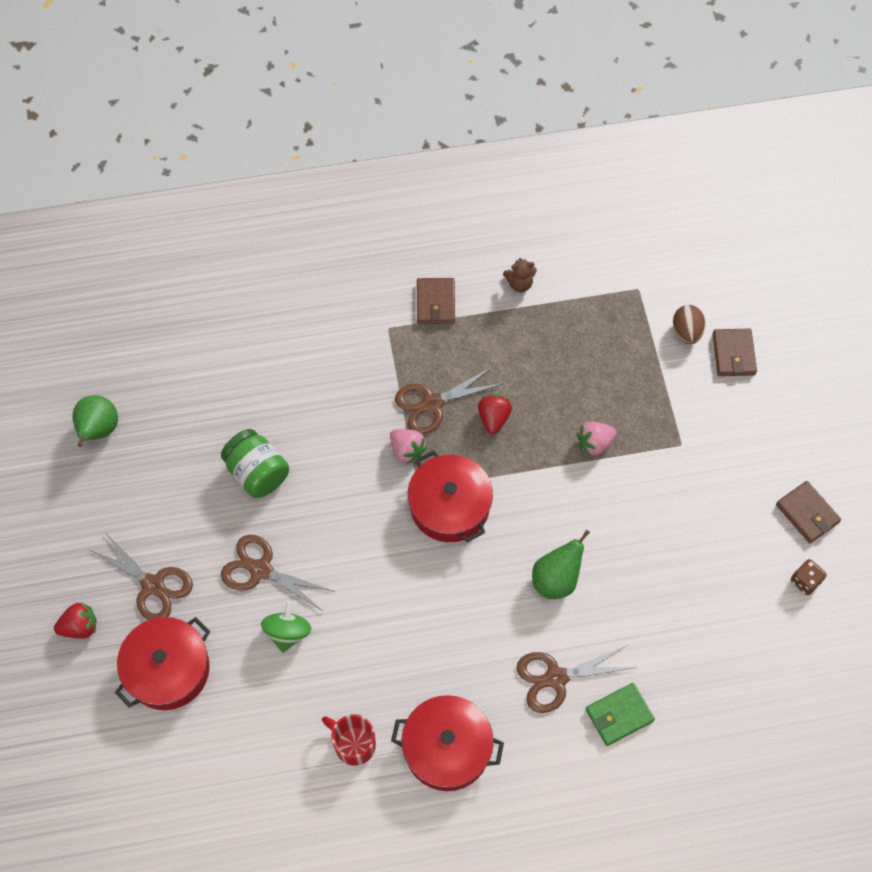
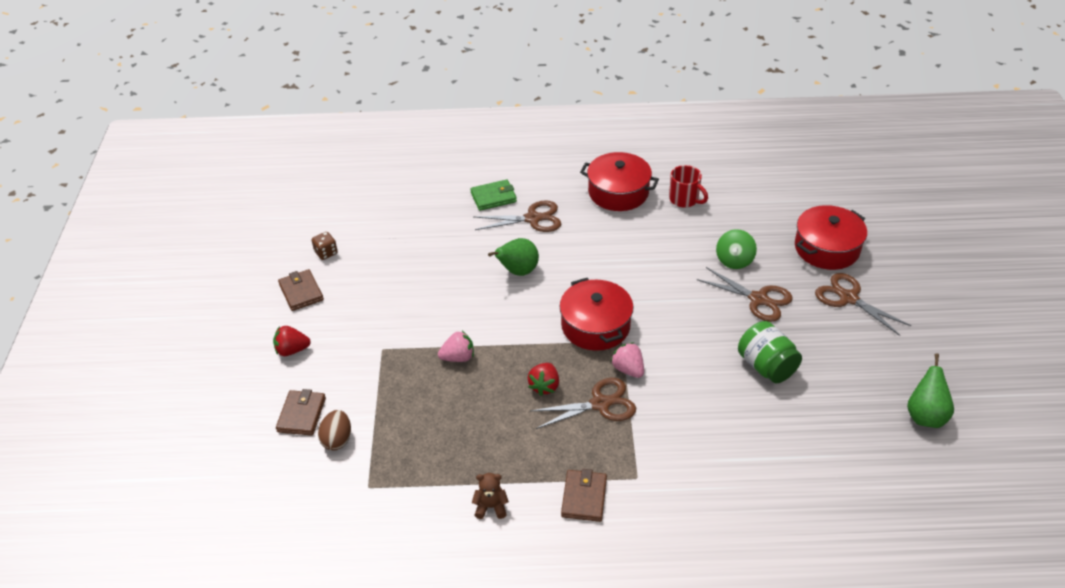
camera: 170 degrees left, 20 degrees down
red strawberry [54,602,97,639] -> red strawberry moved to [273,326,311,356]

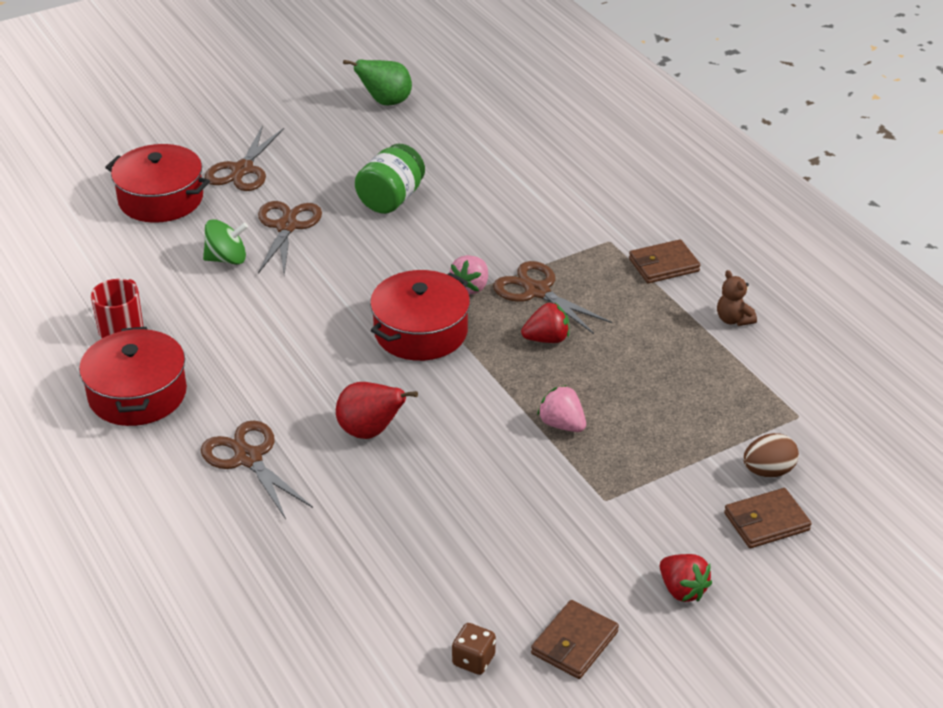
camera: 120 degrees left, 5 degrees down
green wallet [470,179,517,211] -> none
green pear [488,238,539,276] -> red pear [336,382,418,439]

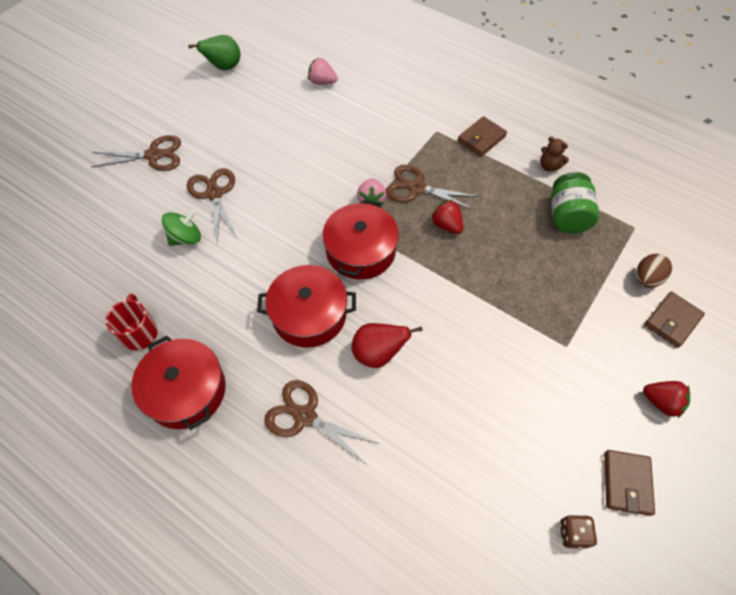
camera: 25 degrees left, 20 degrees up
red pot [105,144,210,223] -> red pot moved to [257,265,356,348]
brown scissors [205,125,284,191] -> brown scissors turned 90 degrees counterclockwise [91,135,181,171]
green jar [355,144,425,214] -> green jar moved to [551,172,599,233]
red strawberry [521,302,569,343] -> red strawberry turned 90 degrees counterclockwise [431,200,463,234]
pink strawberry [537,385,586,432] -> pink strawberry moved to [308,57,338,84]

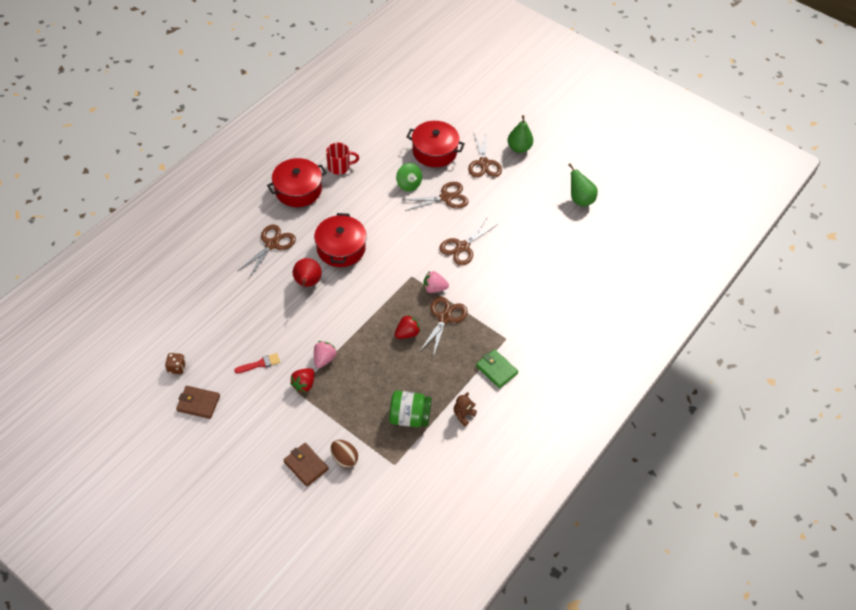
camera: 90 degrees right, 5 degrees down
pink strawberry [308,57,338,84] -> pink strawberry moved to [314,341,337,368]
red pot [322,200,399,279] -> red pot moved to [406,121,465,167]
brown wallet [458,116,507,157] -> green wallet [476,349,518,388]
red strawberry [643,381,690,418] -> red strawberry moved to [290,368,315,393]
none -> red brush [234,353,280,373]
none -> brown scissors [439,218,498,265]
none -> green pear [508,115,533,153]

